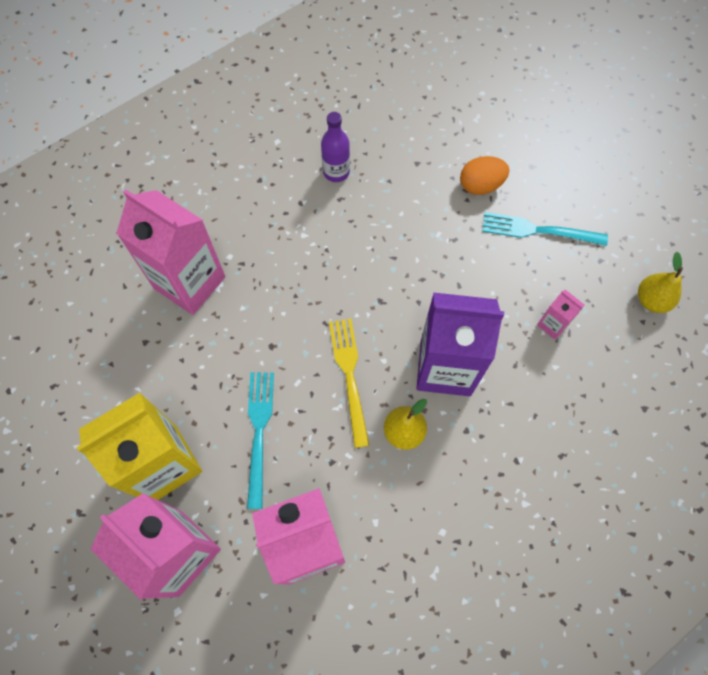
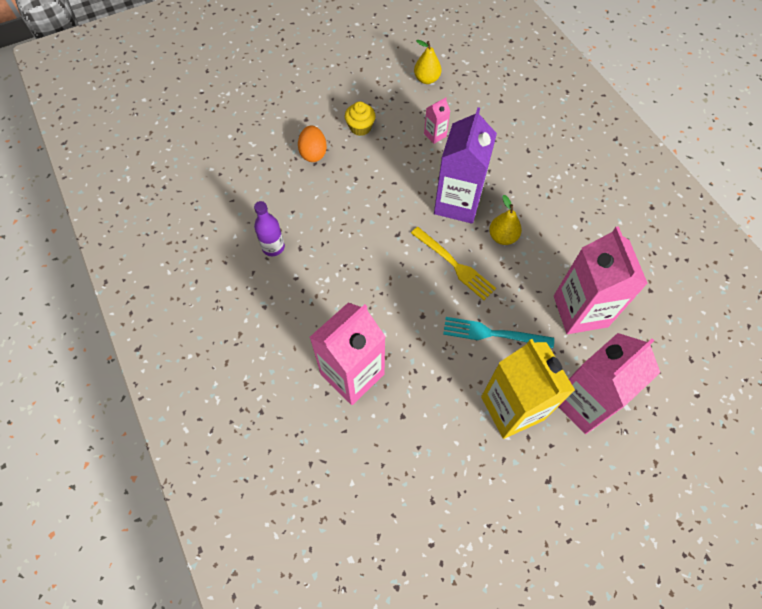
camera: 80 degrees left, 5 degrees down
yellow fork [329,318,369,448] -> yellow fork turned 135 degrees counterclockwise [411,227,496,300]
turquoise fork [482,212,608,246] -> yellow cupcake [345,102,376,136]

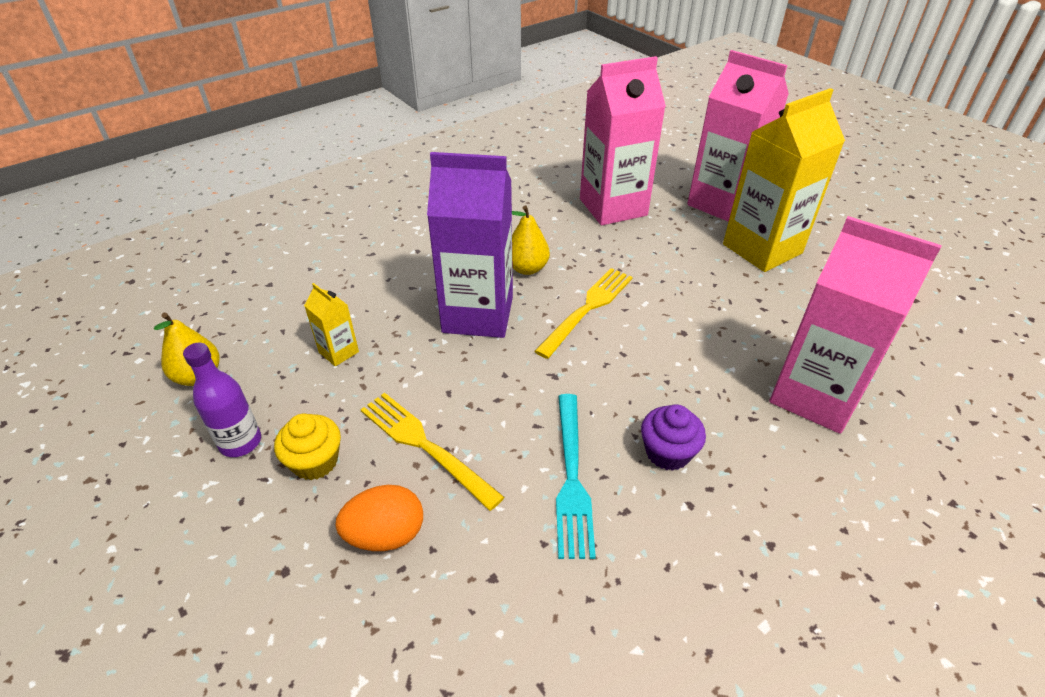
camera: 100 degrees left, 20 degrees down
purple bottle [254,201,285,256] -> purple bottle moved to [183,343,261,457]
pink carton [424,98,450,144] -> yellow carton [304,283,359,366]
turquoise fork [443,317,554,348] -> turquoise fork moved to [556,394,596,559]
none -> yellow fork [360,393,504,511]
none -> purple cupcake [641,404,706,471]

